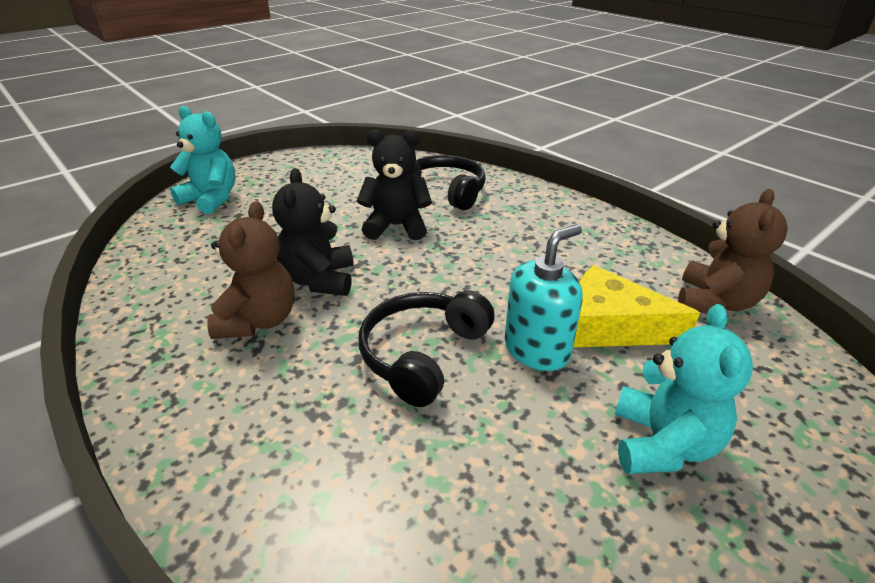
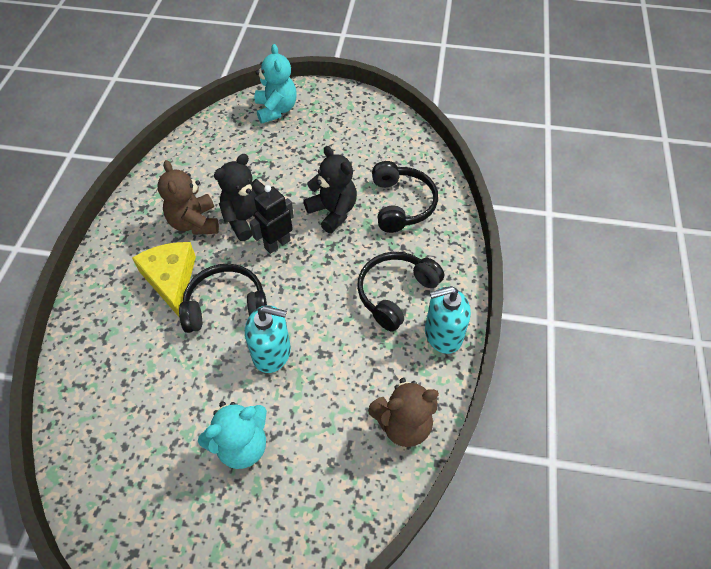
camera: 50 degrees right, 20 degrees up
brown teddy bear [207,201,295,339] -> brown teddy bear turned 105 degrees clockwise [158,160,219,235]
yellow cheese [573,265,700,347] -> yellow cheese moved to [132,242,196,317]
none -> black robot [249,185,294,254]
none -> black headphones [357,252,444,332]
none -> turquoise soap dispenser [425,286,471,354]

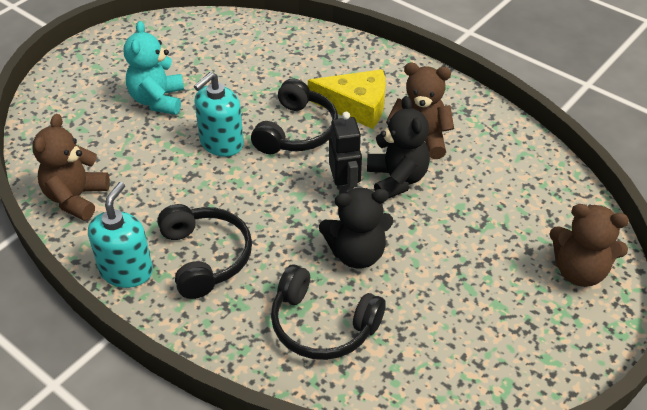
camera: 120 degrees right, 10 degrees down
turquoise teddy bear [255,44,297,124] -> brown teddy bear [549,204,629,287]

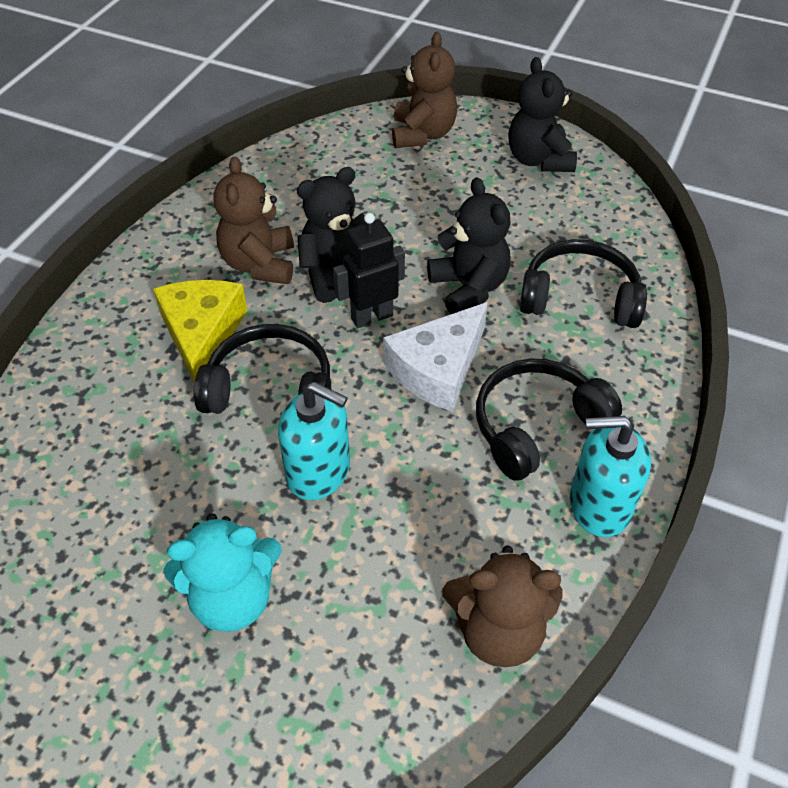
camera: 105 degrees left, 5 degrees up
black headphones [271,265,386,360] -> black headphones turned 90 degrees counterclockwise [520,239,647,328]
none -> white cheese [383,302,488,412]
none -> black teddy bear [508,57,577,172]

